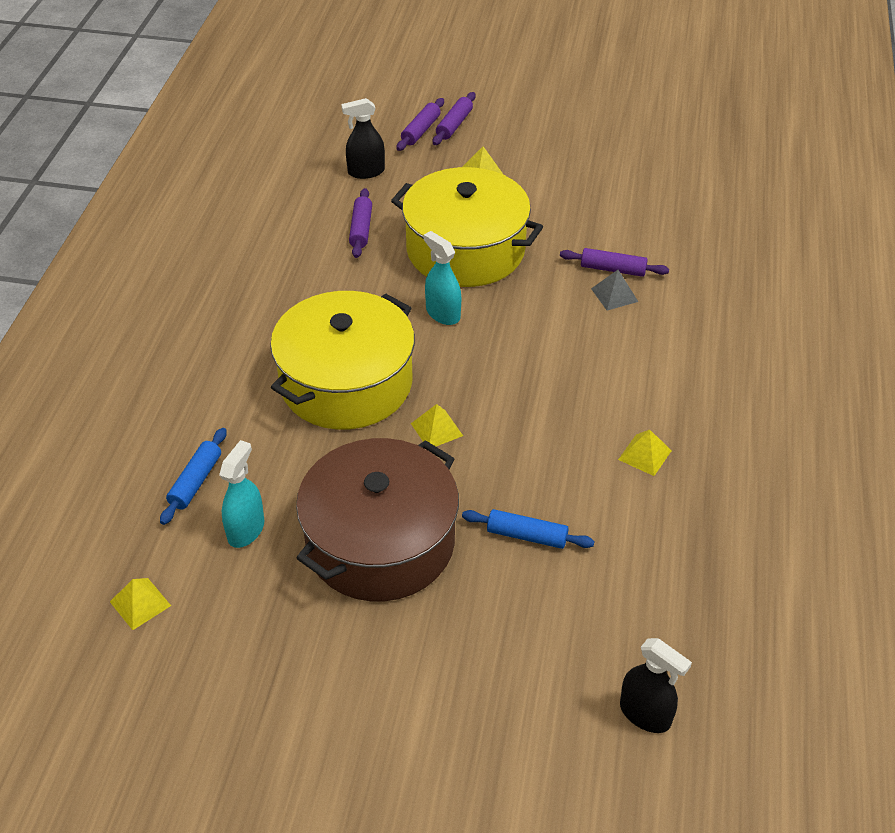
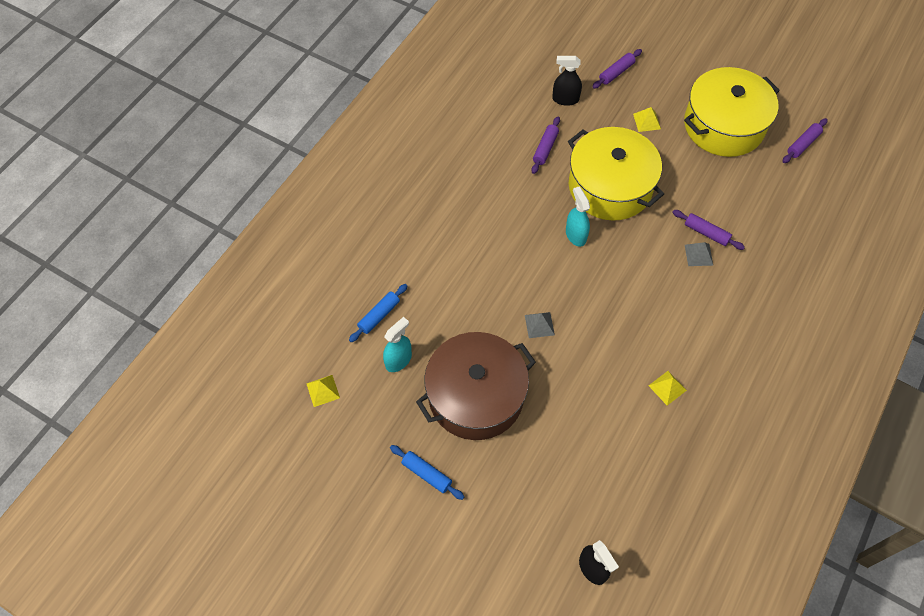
camera: 20 degrees right, 15 degrees up
yellow pot [270,291,415,430] -> yellow pot moved to [684,67,780,157]
yellow pyramid [411,404,463,446] -> grey pyramid [525,312,555,338]
purple rolling pin [433,92,476,145] -> purple rolling pin moved to [782,118,828,163]
blue rolling pin [462,509,594,549] -> blue rolling pin moved to [390,445,464,500]

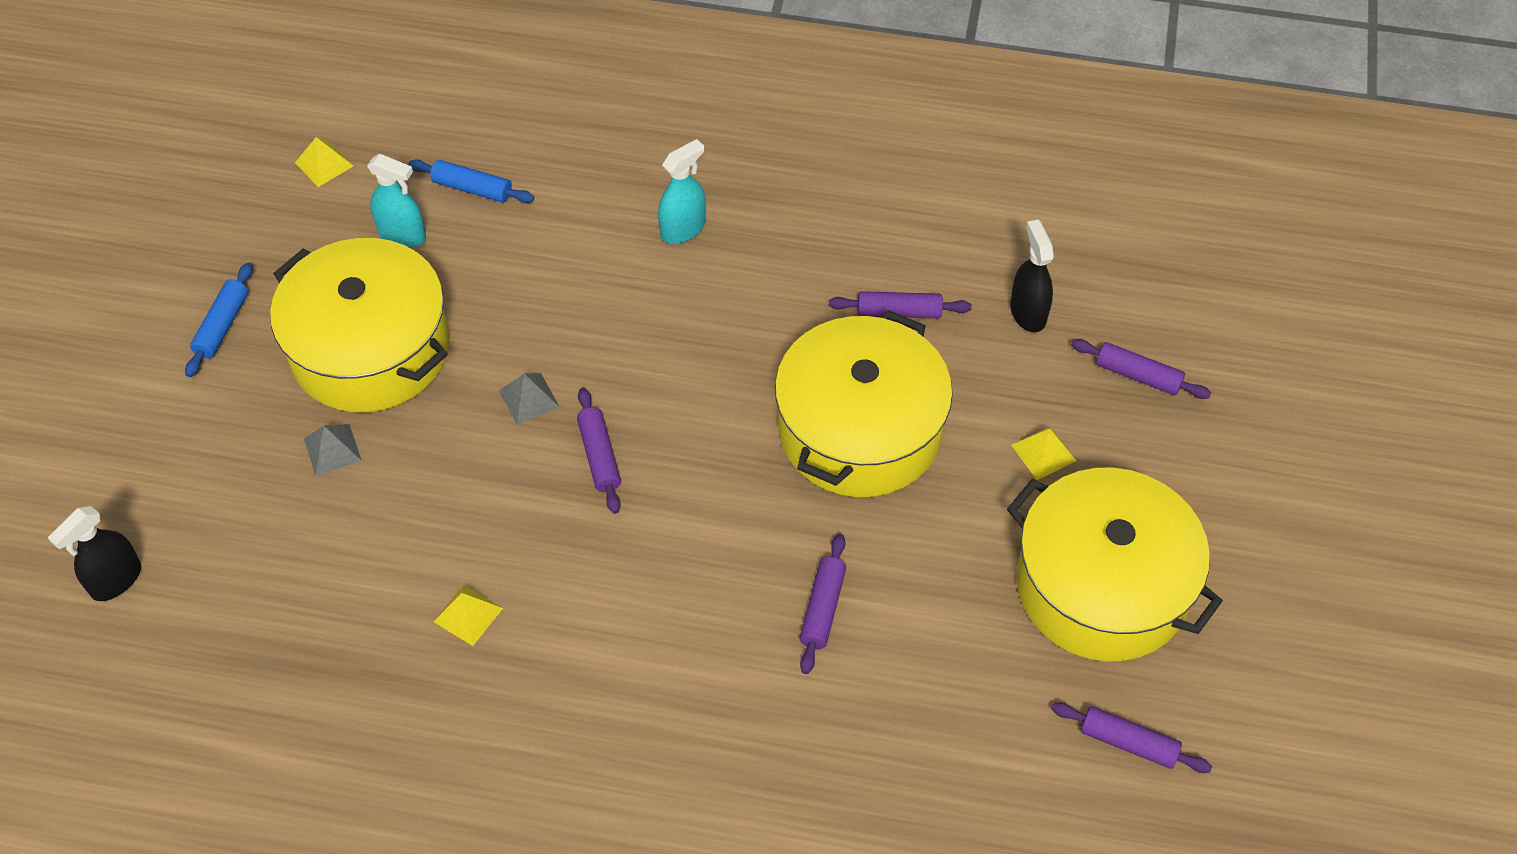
camera: 70 degrees right, 5 degrees down
brown pot [416,332,536,440] -> yellow pot [270,238,449,412]
turquoise spray bottle [566,186,590,247] -> turquoise spray bottle moved to [658,139,706,244]
grey pyramid [685,242,713,266] -> grey pyramid moved to [304,424,362,476]
none -> purple rolling pin [577,388,621,514]

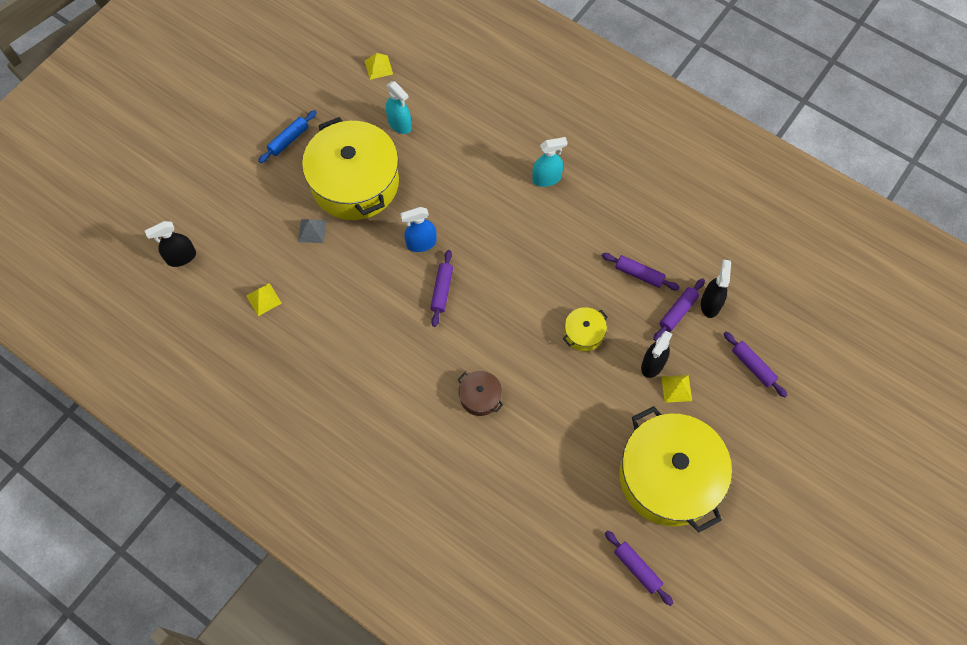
camera: 25 degrees right, 10 degrees up
blue rolling pin [408,159,534,203] -> none
yellow pyramid [433,585,503,646] -> yellow pyramid moved to [246,283,282,316]
grey pyramid [499,373,559,425] -> blue spray bottle [400,207,437,252]
yellow pot [775,310,953,497] -> yellow pot [563,307,608,351], size x0.42
purple rolling pin [800,534,846,674] -> purple rolling pin moved to [653,278,705,341]
none -> brown pot [457,371,503,416]
none -> black spray bottle [641,331,673,378]

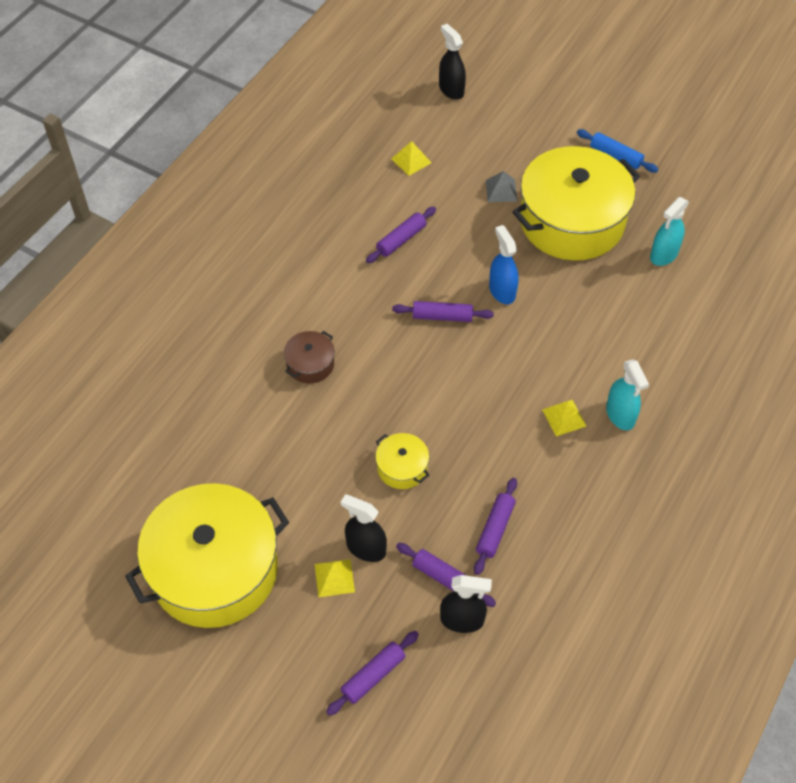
camera: 85 degrees right, 10 degrees down
yellow pyramid [365,53,393,80] -> yellow pyramid moved to [542,400,586,436]
purple rolling pin [605,530,673,606] -> purple rolling pin moved to [366,207,436,263]

